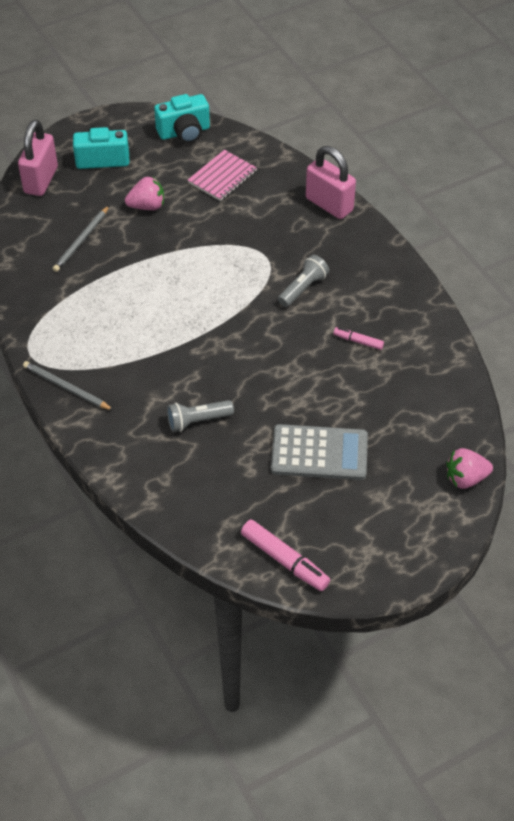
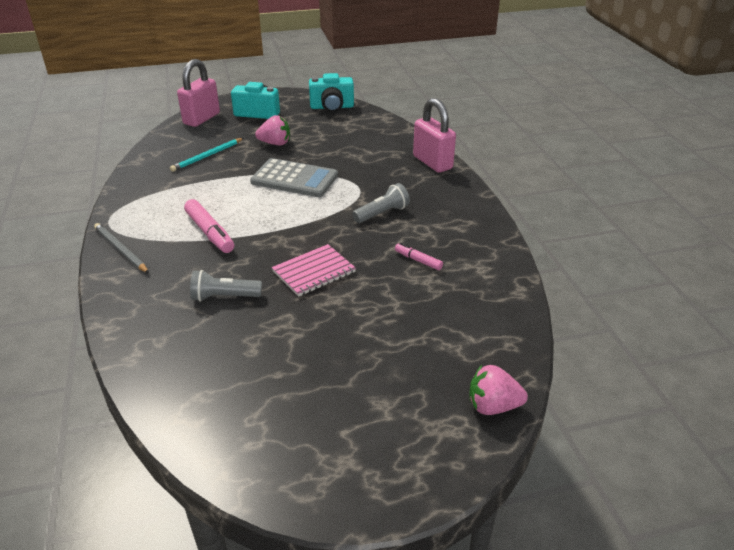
camera: 15 degrees right, 15 degrees down
grey pencil [53,206,109,272] -> turquoise pencil [170,138,244,172]
pink notebook [188,150,257,201] -> pink notebook moved to [272,244,356,297]
pink marker [241,519,330,591] -> pink marker moved to [184,199,234,253]
grey calculator [271,424,368,480] -> grey calculator moved to [250,158,338,197]

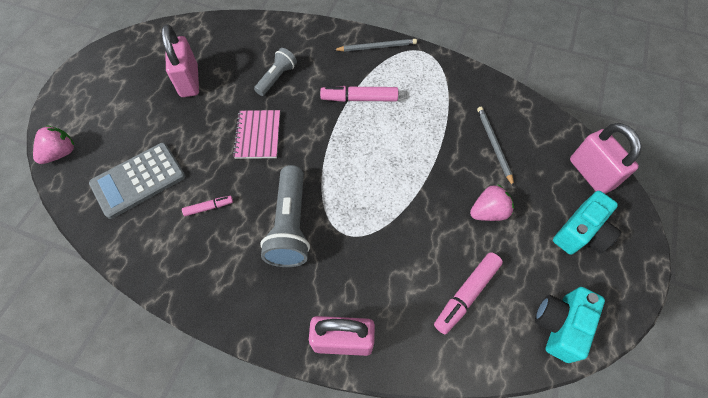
camera: 125 degrees right, 25 degrees up
turquoise pencil [170,138,244,172] -> grey pencil [477,107,514,187]
grey calculator [250,158,338,197] -> grey calculator moved to [89,142,186,219]
pink strawberry [255,115,290,145] -> pink strawberry turned 150 degrees counterclockwise [470,184,514,221]
grey flashlight [352,183,410,223] -> grey flashlight [260,165,310,267], size x1.66
none -> pink padlock [161,24,199,97]
none -> pink marker [434,252,503,334]

